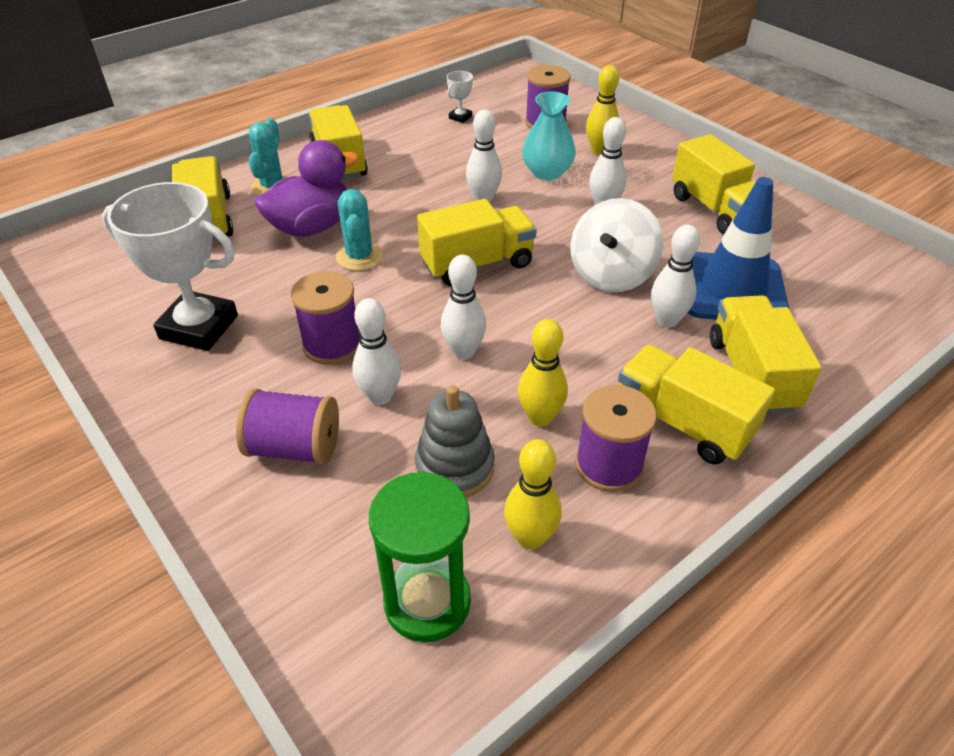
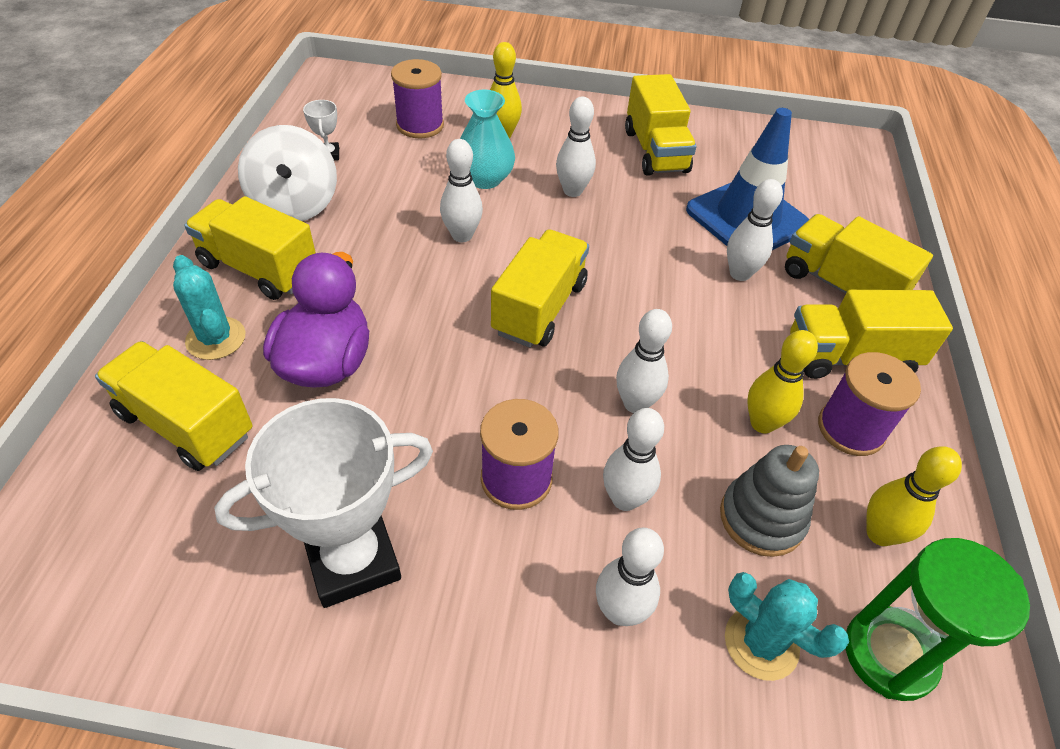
camera: 45 degrees left, 5 degrees up
purple spool [236,388,339,465] -> white bowling pin [596,528,664,626]
turquoise cactus [336,189,383,271] -> turquoise cactus moved to [725,572,849,681]
white spinning top [570,198,663,292] -> white spinning top moved to [238,125,337,221]
yellow truck [672,134,774,235] -> yellow truck turned 60 degrees clockwise [625,74,697,176]

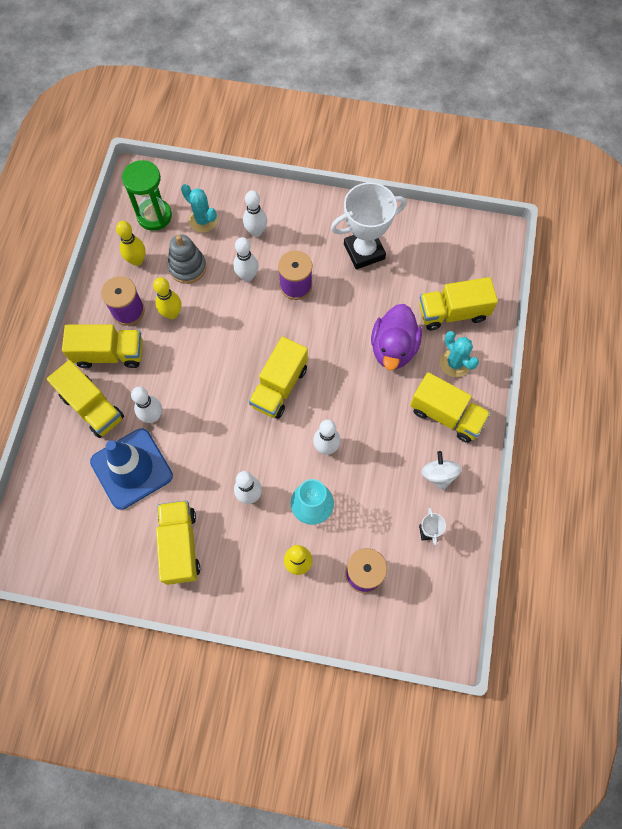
camera: 175 degrees left, 20 degrees up
yellow truck [95,341,253,471] -> yellow truck turned 135 degrees clockwise [419,277,498,330]
white spinning top [238,125,337,221] -> white spinning top [421,451,462,490], size x0.64
white bowling pin [616,309,672,413] -> none

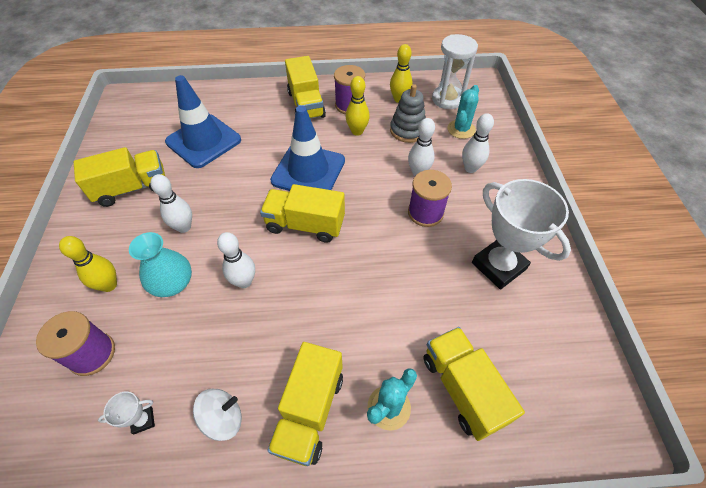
camera: 75 degrees right, 15 degrees down
yellow truck [47,360,124,438] -> none
green hourglass [122,160,172,231] -> white hourglass [432,34,478,109]
white bowling pin [131,387,162,423] -> none
purple duck [371,304,422,370] -> none
none -> blue traffic cone [270,106,345,191]

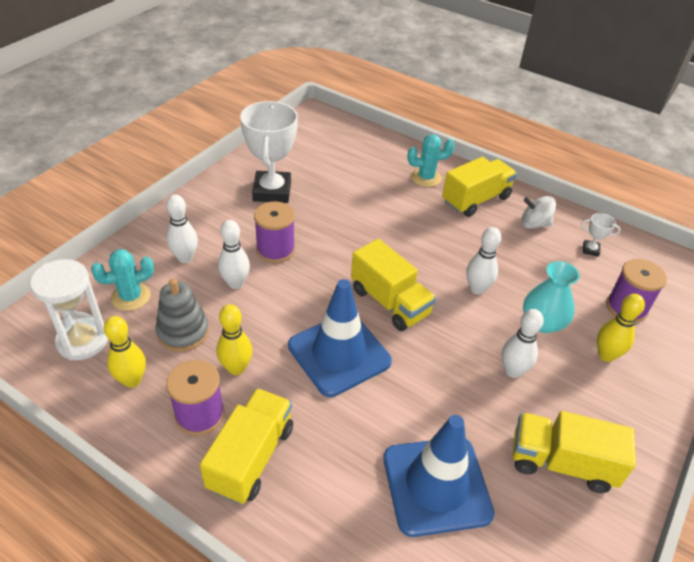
camera: 145 degrees left, 10 degrees down
yellow truck [423,327,525,441] -> none

